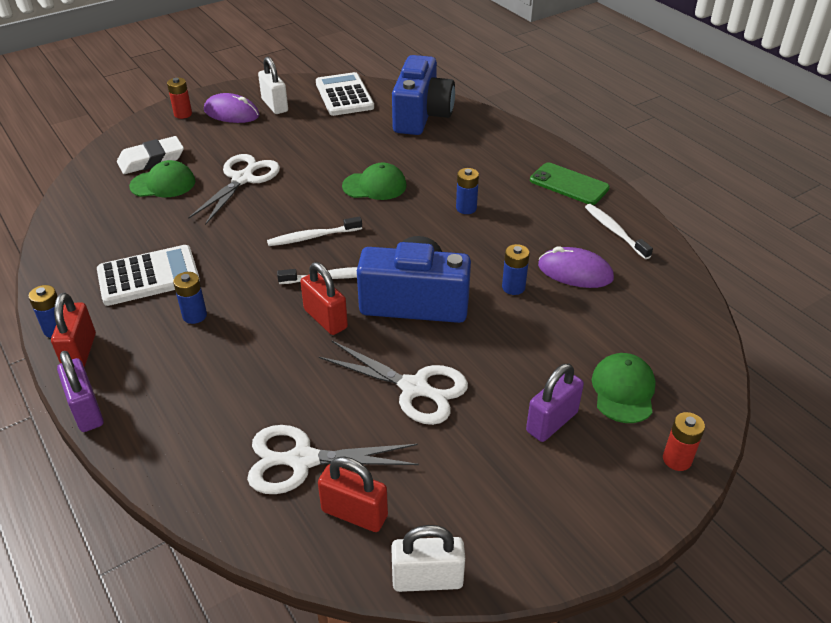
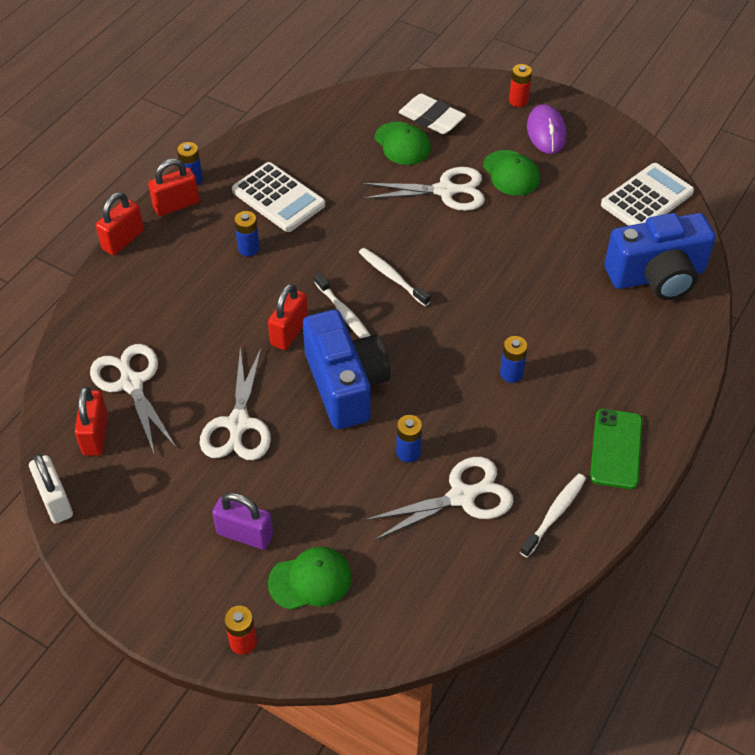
camera: 65 degrees right, 10 degrees up
purple padlock [57,351,104,432] -> red padlock [96,192,144,255]
white padlock [258,57,288,114] -> none
green cap [342,163,407,200] -> green cap moved to [483,150,540,196]
purple mouse [538,246,614,288] -> white scissors [364,457,513,541]

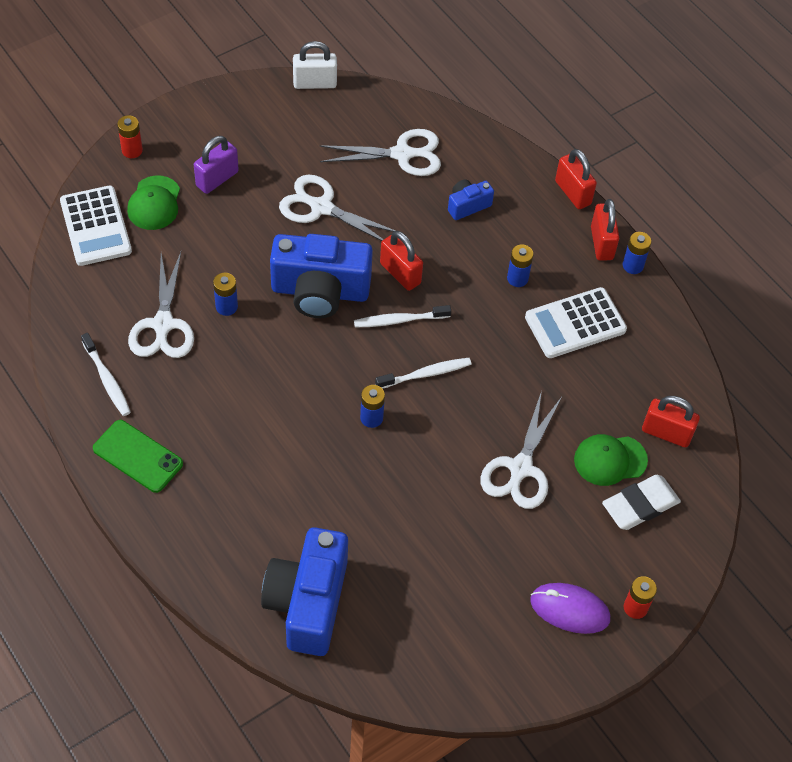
camera: 110 degrees right, 5 degrees up
red padlock [75,386,108,456] -> red padlock moved to [642,396,700,448]
green cap [483,150,540,196] -> none
blue battery [500,336,528,383] -> blue battery moved to [360,385,385,428]
white calculator [601,163,694,226] -> white calculator moved to [60,186,132,266]
none -> blue camera [448,179,494,220]

